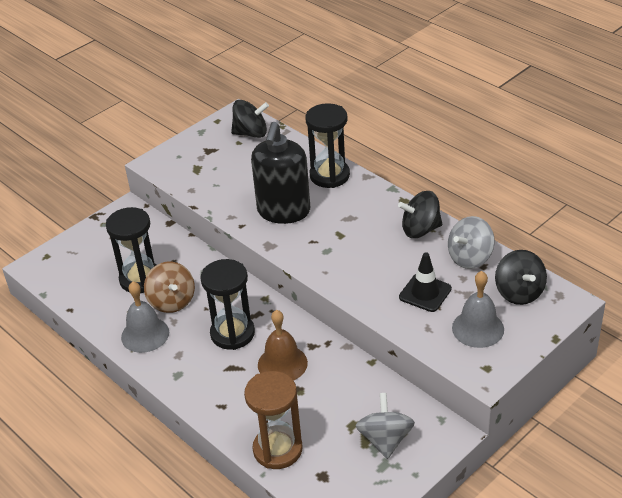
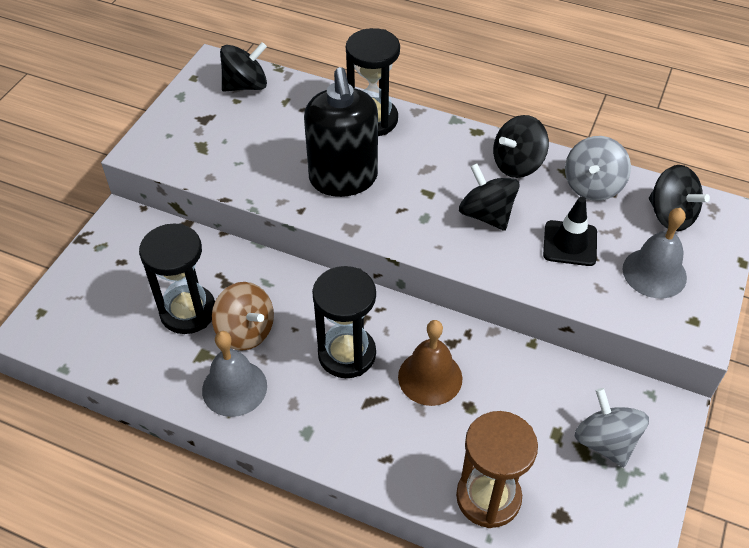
camera: 25 degrees left, 10 degrees up
none -> black spinning top [459,163,520,231]

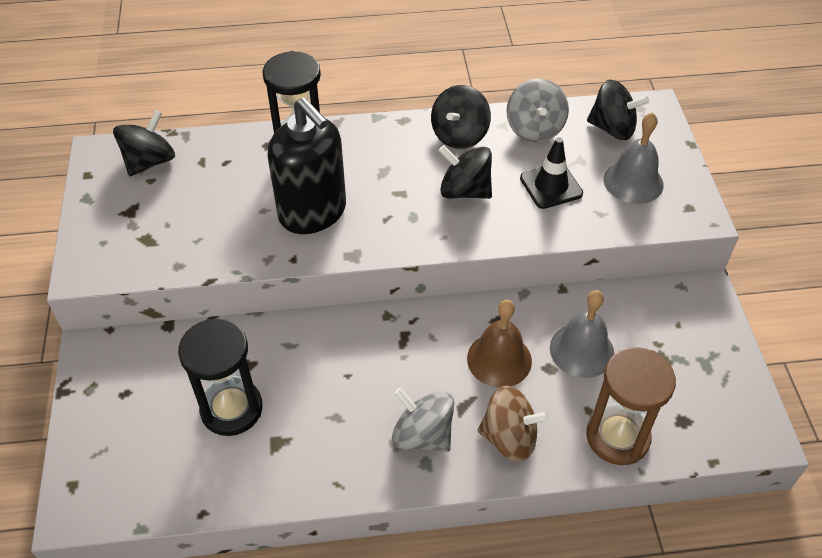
camera: 30 degrees left, 0 degrees up
grey bell [202,331,267,417] -> grey bell moved to [550,290,614,378]
brown spinning top [212,282,274,351] -> brown spinning top moved to [478,386,550,462]
black hourglass [312,266,376,378] -> none
grey spinning top [574,388,649,467] -> grey spinning top moved to [392,388,454,452]

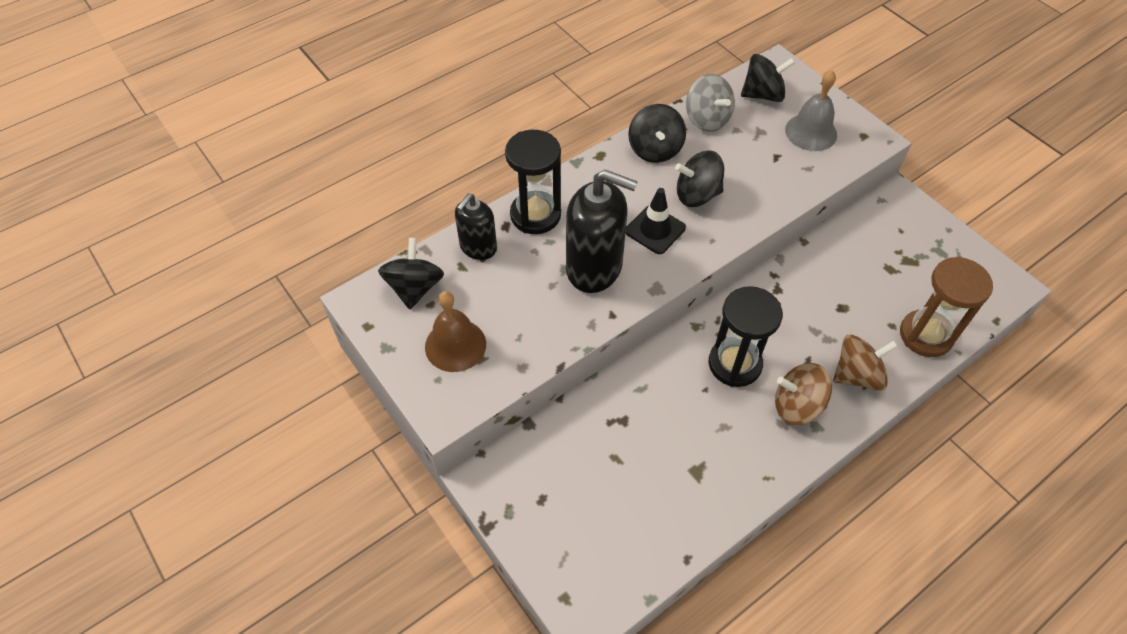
camera: 30 degrees left, 5 degrees up
black hourglass [178,319,263,436] -> black hourglass moved to [709,286,783,387]
grey spinning top [392,388,454,452] -> brown spinning top [775,363,832,425]
brown bell [467,300,532,387] -> brown bell moved to [425,291,486,372]
black traffic cone [520,137,583,209] -> black traffic cone moved to [626,188,686,254]
grey bell [550,290,614,378] -> none
none -> black soap dispenser [455,194,497,260]

